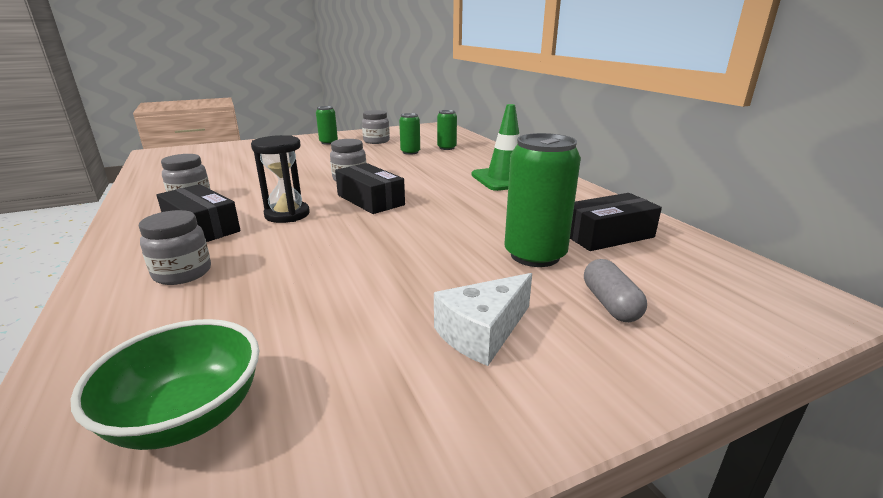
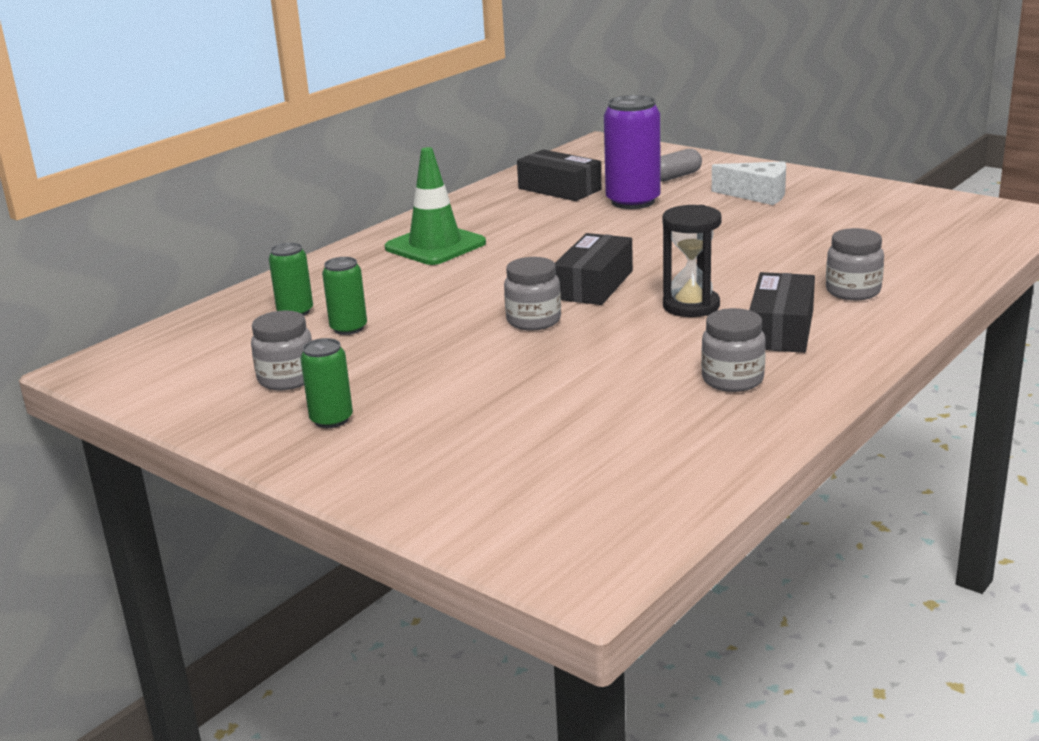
camera: 115 degrees left, 0 degrees up
green bowl [70,319,259,450] -> none
green can [504,133,581,267] -> purple can [604,95,661,209]

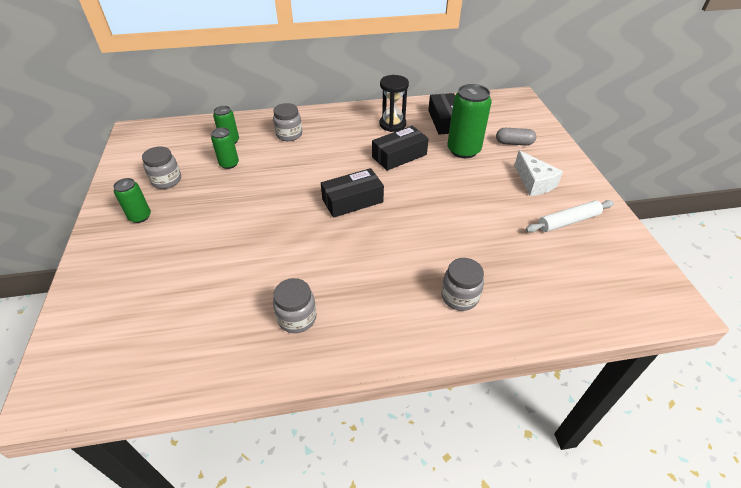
camera: 40 degrees right, 20 degrees up
green traffic cone [385,147,486,265] -> none
grey jar [504,257,561,330] -> grey jar moved to [273,103,302,141]
purple can [604,95,661,209] -> green can [447,84,492,158]
black hourglass [663,205,721,317] -> black hourglass moved to [379,75,409,132]
black box [749,272,815,353] -> black box moved to [372,126,429,171]
none -> white rolling pin [526,200,614,233]

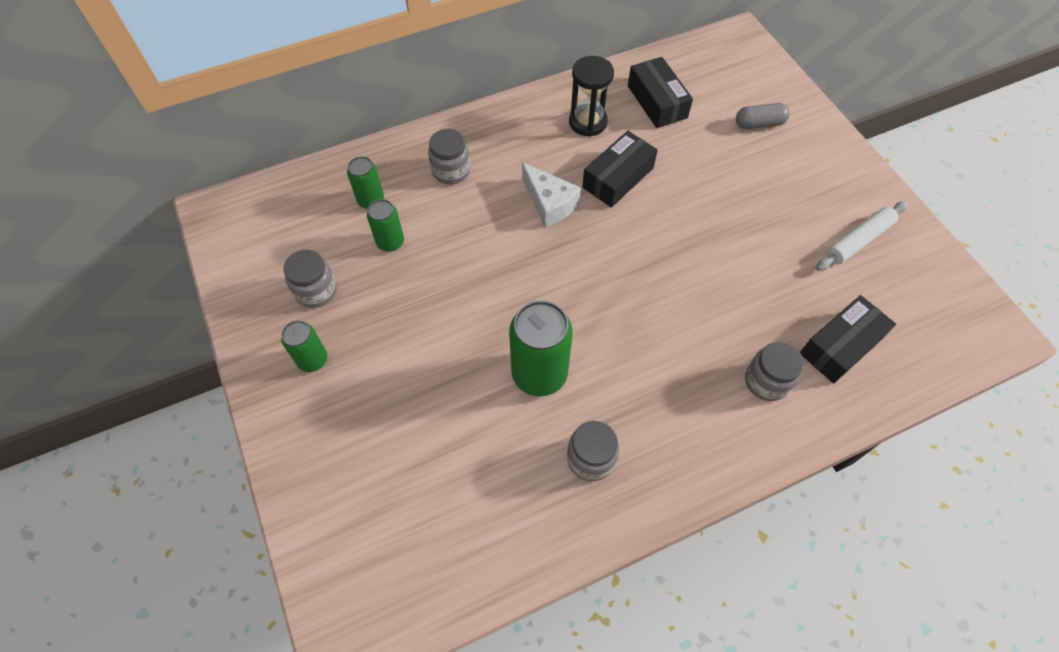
camera: 15 degrees left, 15 degrees up
black box [321,168,384,218] -> black box moved to [800,295,896,383]
green can [447,84,492,158] -> green can moved to [509,300,573,396]
white cheese [515,150,563,196] -> white cheese moved to [522,162,581,227]

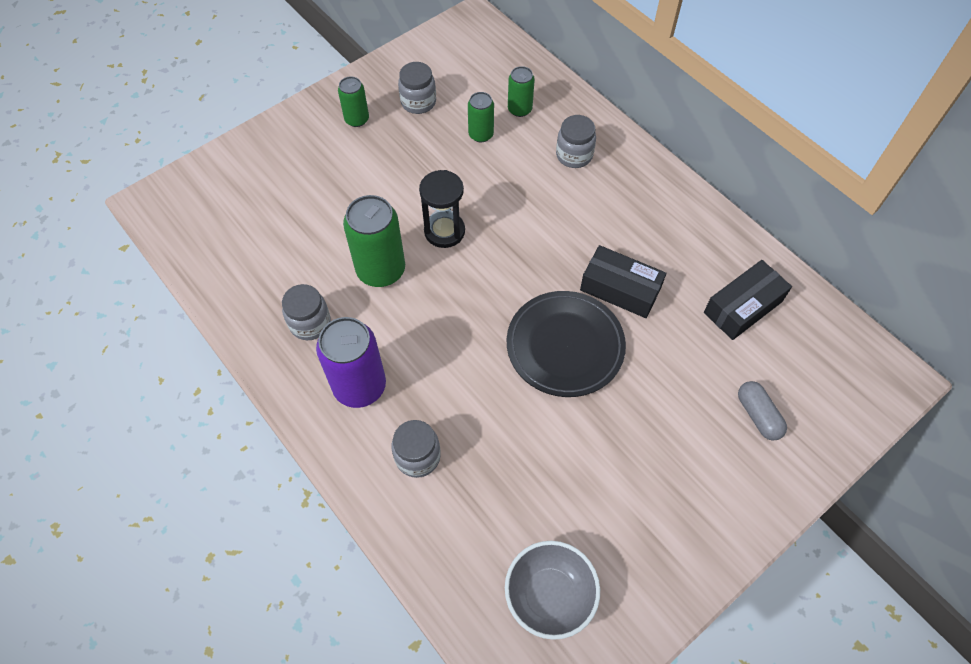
camera: 75 degrees right, 0 degrees up
white cheese [522,162,581,227] -> none
black hourglass [569,56,614,137] -> black hourglass moved to [419,170,465,248]
black box [800,295,896,383] -> none
white rolling pin [816,201,908,271] -> none
none -> purple can [316,317,386,408]
none -> grey bowl [505,541,600,640]
none -> black plate [507,291,626,397]

